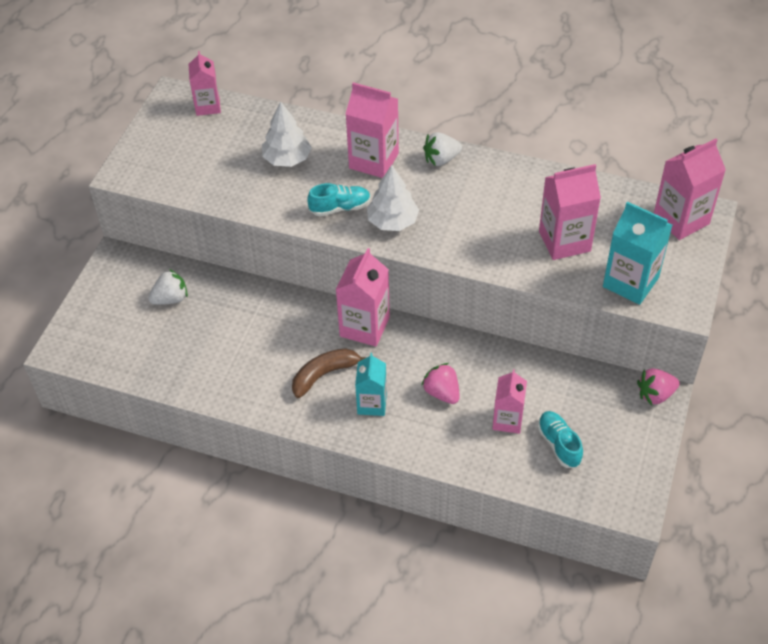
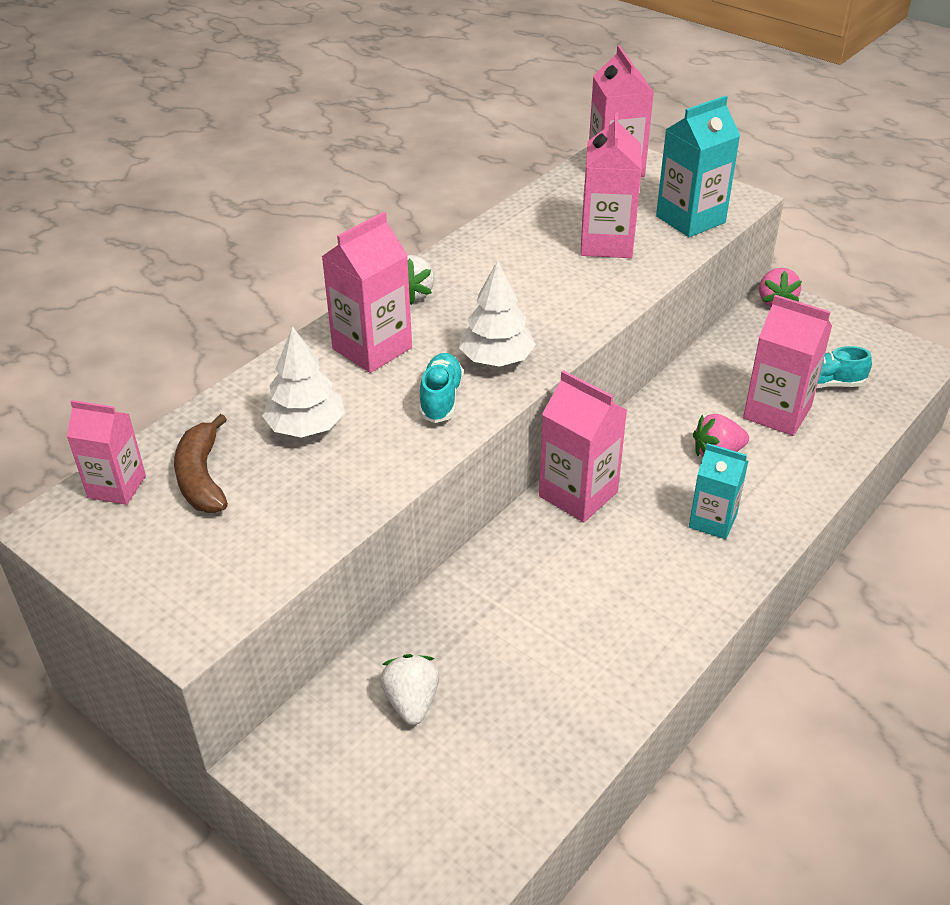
camera: 70 degrees left, 10 degrees down
brown banana [292,349,367,398] -> brown banana moved to [174,414,228,513]
pink carton [492,369,527,434] -> pink carton [743,295,832,436], size x1.51

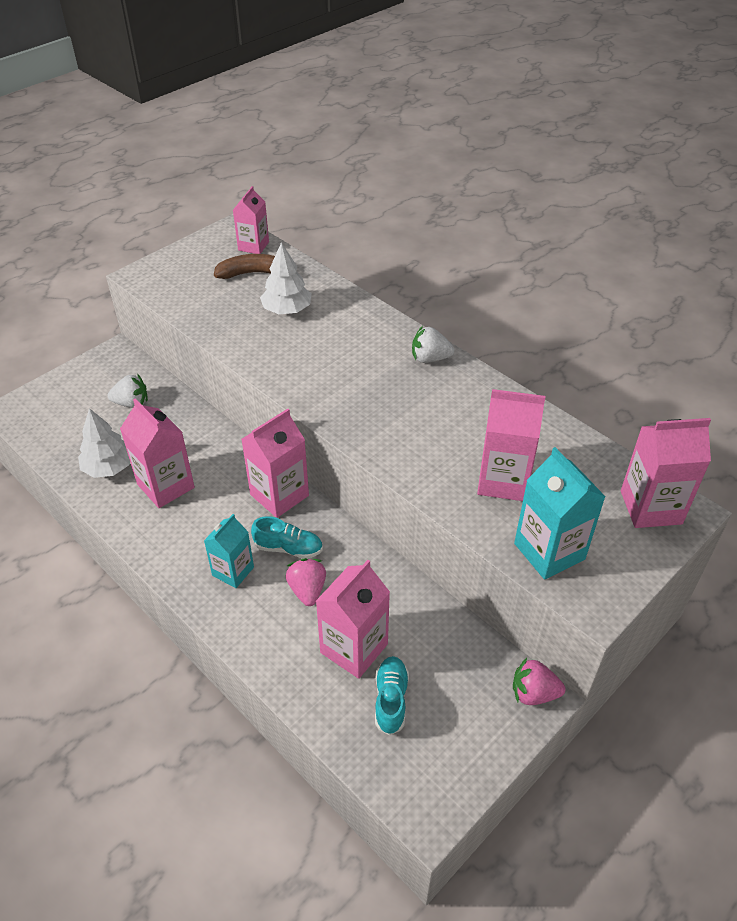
camera: 95 degrees right, 5 degrees up
pink carton [322,212,412,373] -> pink carton moved to [120,399,195,508]
turquoise shoe [419,353,464,423] -> turquoise shoe moved to [251,516,323,559]
white tree [459,261,536,367] -> white tree moved to [78,408,130,478]

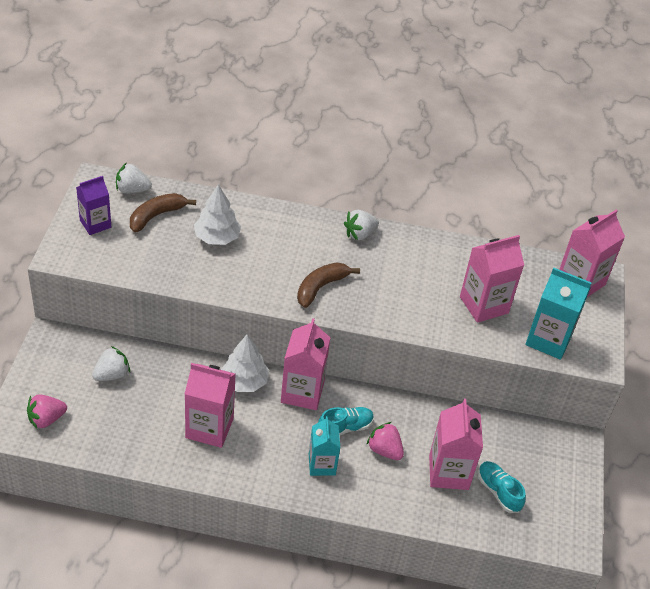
camera: 40 degrees left, 0 degrees up
white tree [78,408,130,478] -> white tree moved to [221,334,269,392]
pink carton [233,186,269,254] -> white strawberry [116,163,152,193]
pink strawberry [513,658,565,705] -> pink strawberry moved to [27,394,67,429]
none -> purple carton [76,176,111,235]
none -> brown banana [297,263,360,308]

